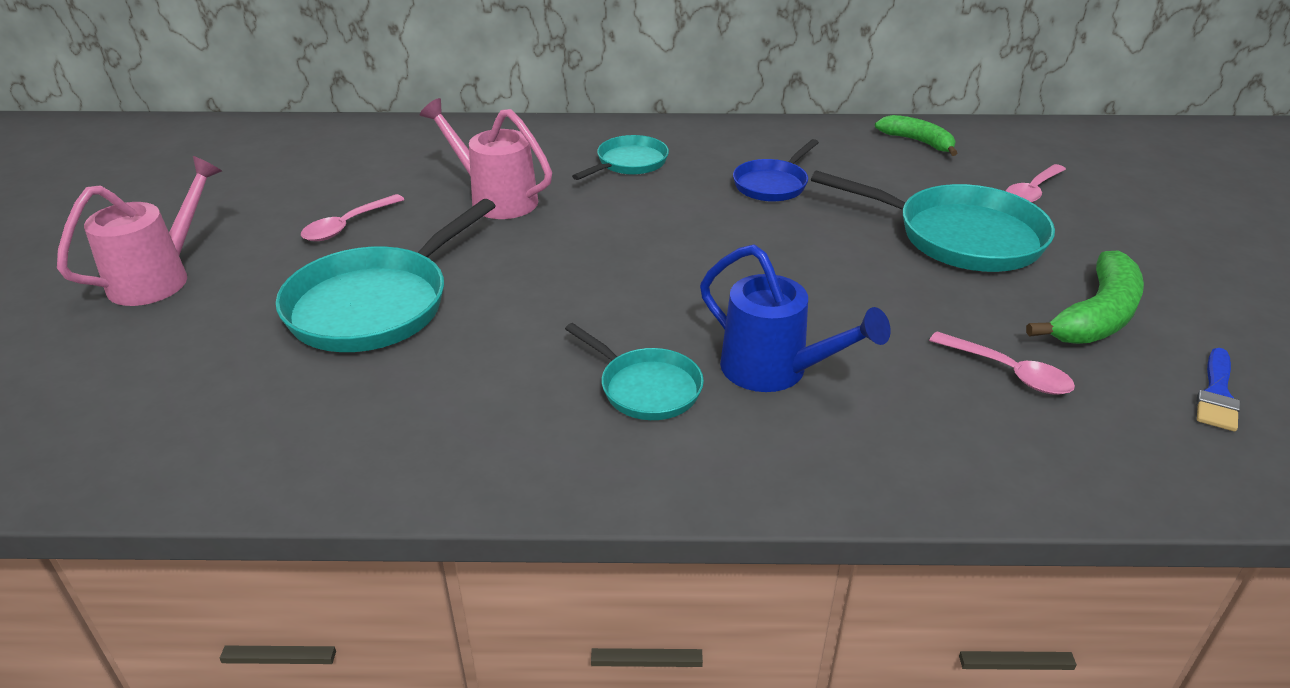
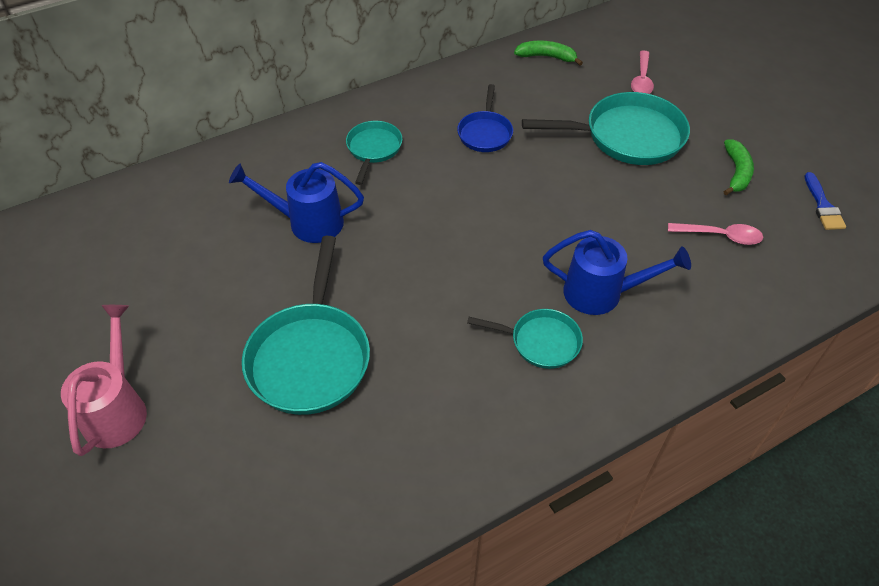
camera: 30 degrees left, 15 degrees up
pink spoon [301,194,405,241] -> none
pink watering can [420,98,552,219] -> blue watering can [229,162,364,243]
green banana [1026,251,1144,344] -> green banana [723,139,754,195], size x0.66

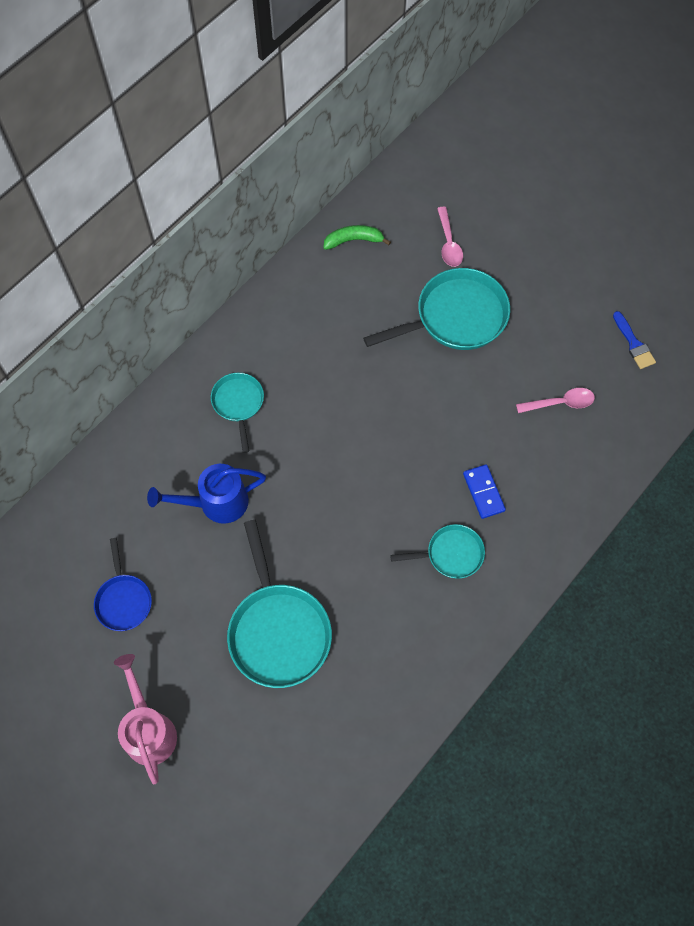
camera: 20 degrees left, 15 degrees up
blue pan [457,84,513,152] -> blue pan moved to [94,538,152,631]
blue watering can [543,230,691,315] -> blue domino [463,464,506,519]
green banana [723,139,754,195] -> none

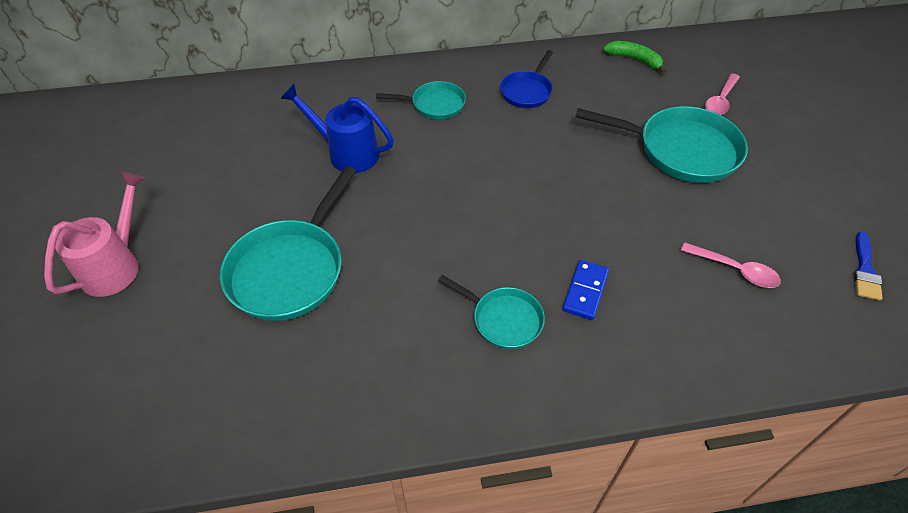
camera: 40 degrees right, 15 degrees down
blue pan [94,538,152,631] -> blue pan moved to [500,50,553,108]
turquoise pan [211,373,264,453] -> turquoise pan turned 60 degrees clockwise [376,81,466,119]

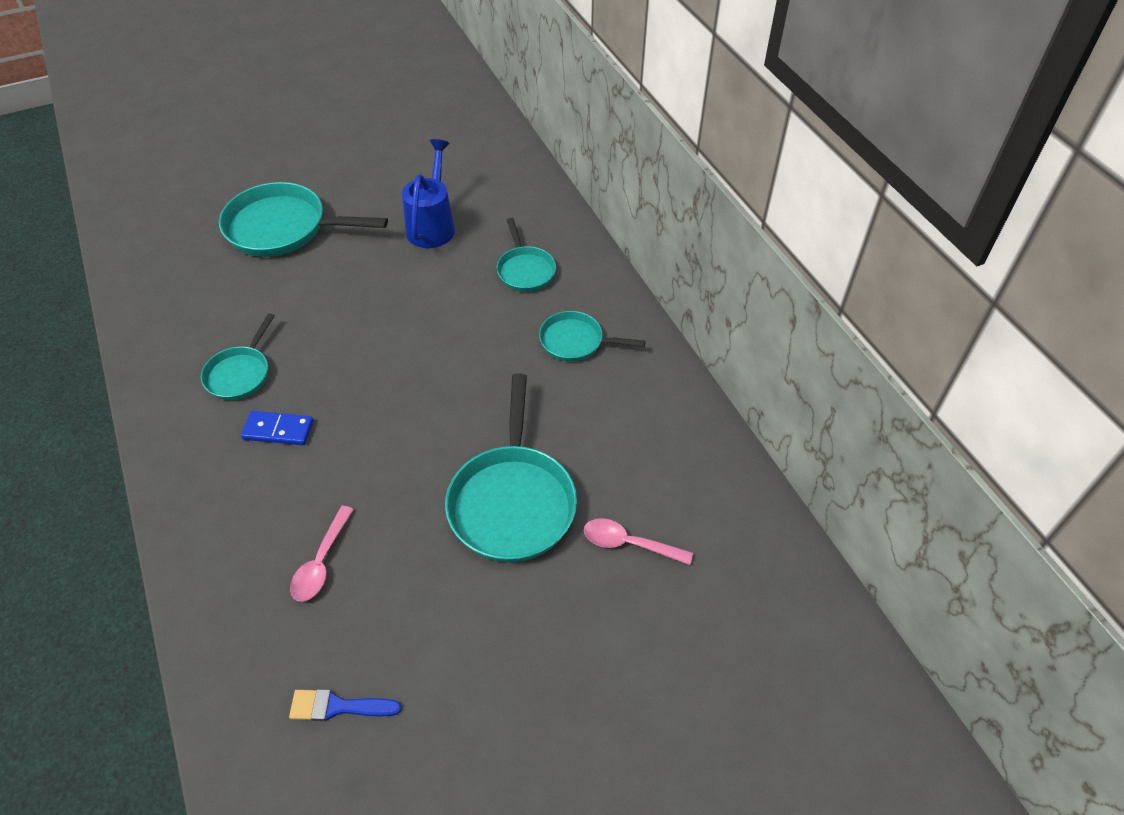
camera: 75 degrees right, 0 degrees up
pink watering can [44,171,146,297] -> none
blue pan [500,50,553,108] -> turquoise pan [539,311,646,362]
green banana [603,41,666,74] -> none

